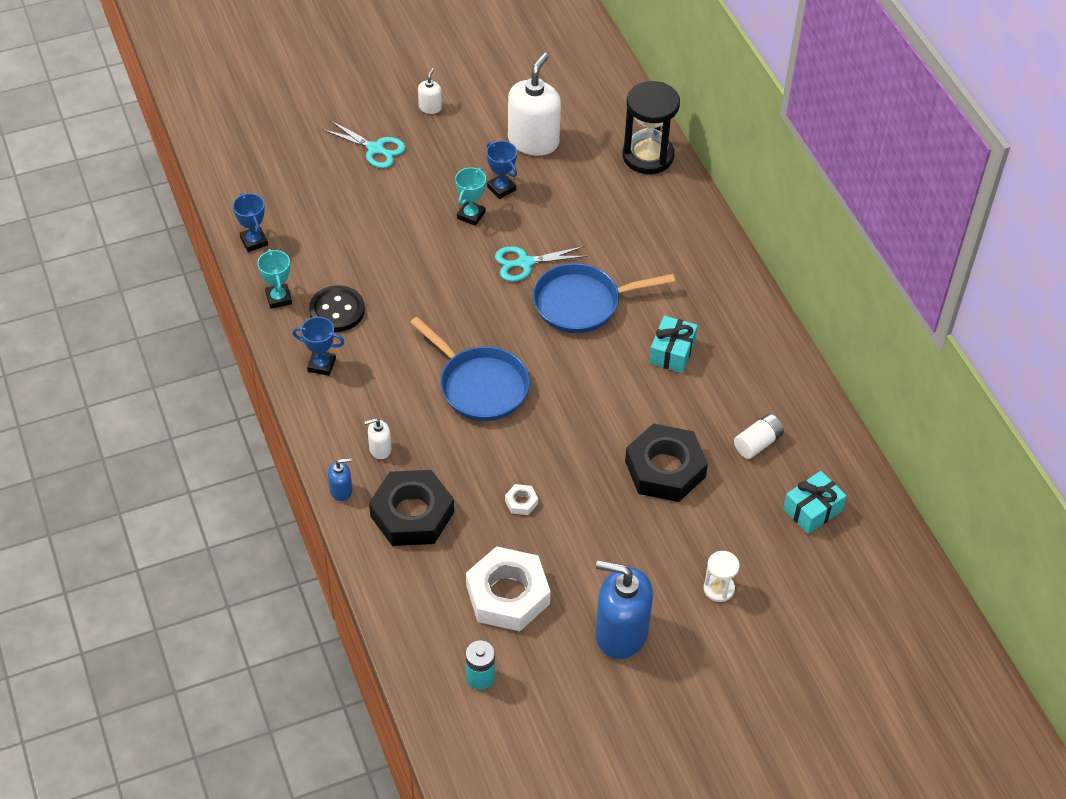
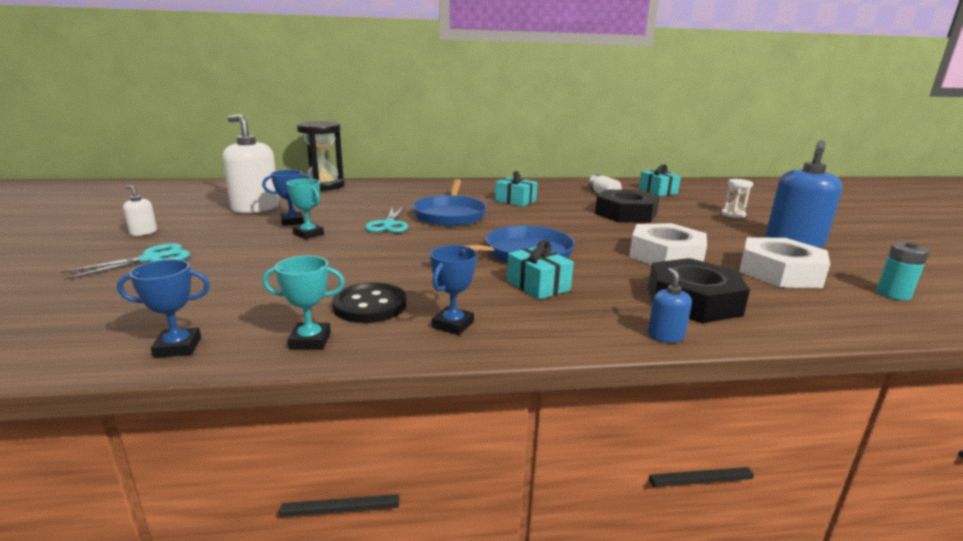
camera: 75 degrees left, 30 degrees down
white soap dispenser [365,418,391,459] -> none
white nut [505,484,538,515] -> white nut [629,223,707,265], size x2.49
none -> turquoise gift [507,240,574,300]

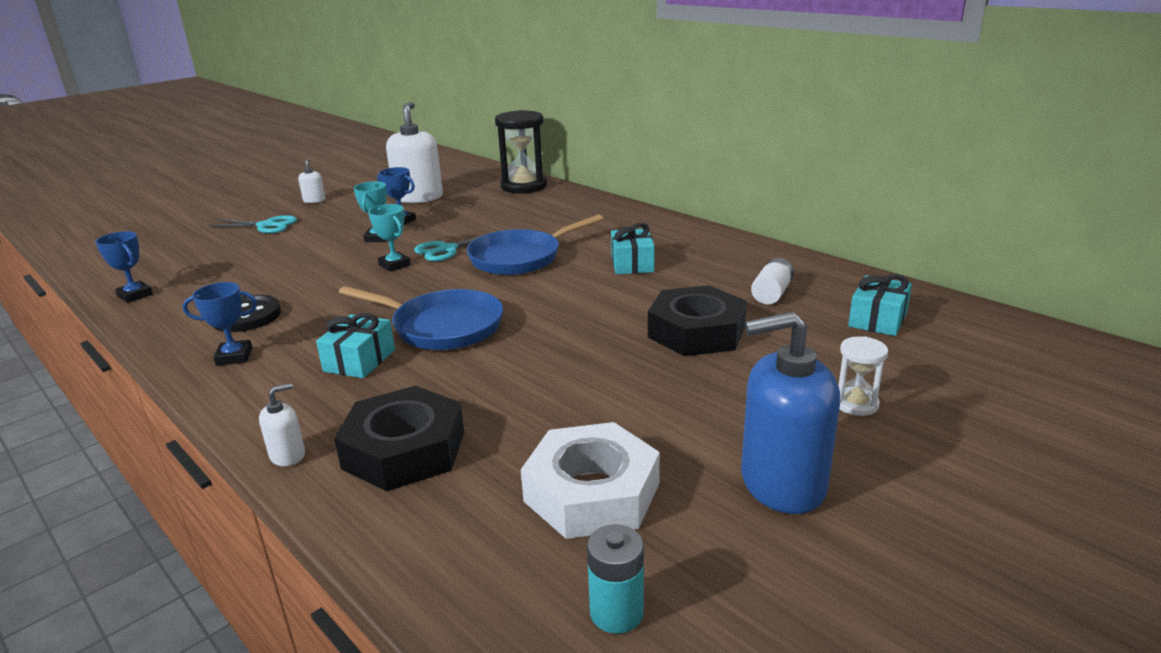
camera: 55 degrees right, 5 degrees up
turquoise trophy [262,256,345,349] -> turquoise trophy moved to [368,204,411,272]
white nut [629,223,707,265] -> none
blue soap dispenser [648,268,692,343] -> white soap dispenser [259,383,305,466]

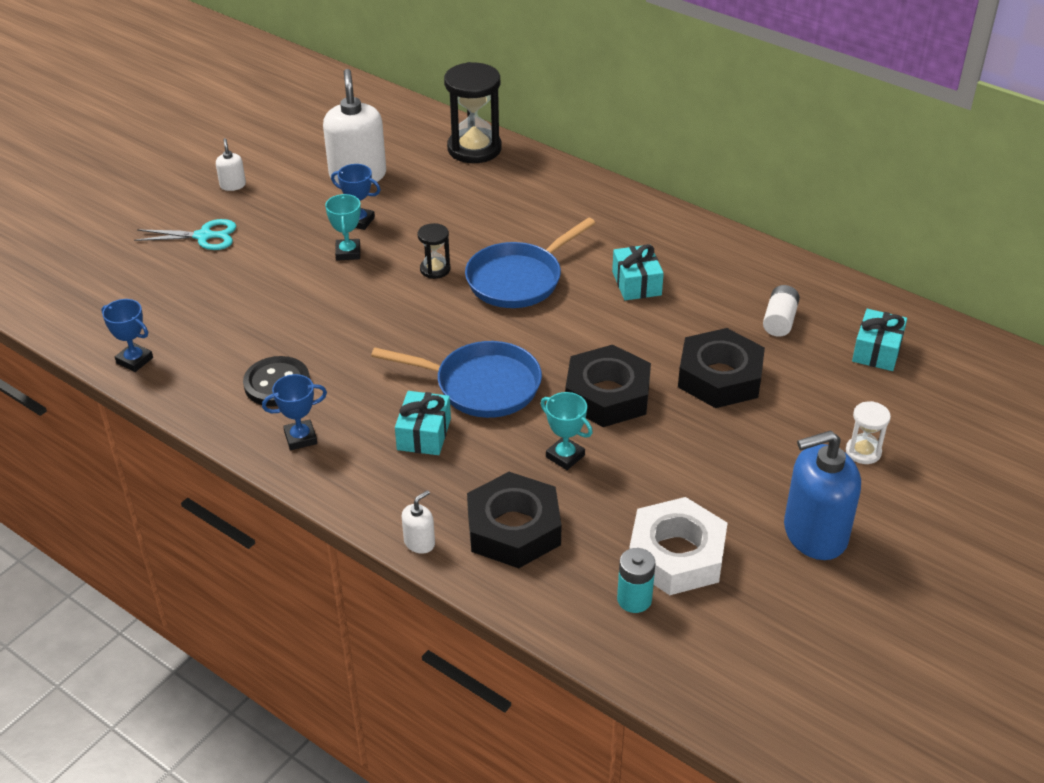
camera: 10 degrees left, 15 degrees up
turquoise trophy [368,204,411,272] -> turquoise trophy moved to [541,392,593,470]
turquoise scissors [414,230,500,261] -> black hourglass [418,223,450,279]
turquoise battery [587,524,644,634] -> turquoise battery moved to [617,548,655,613]
none -> black nut [565,345,651,427]

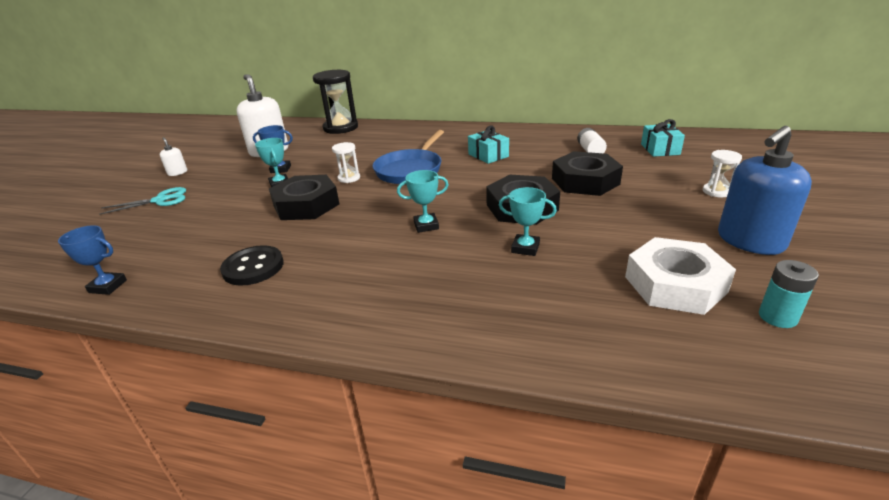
camera: 20 degrees left, 10 degrees down
blue trophy [262,374,327,450] -> none
blue pan [371,341,542,418] -> turquoise trophy [397,170,449,233]
turquoise gift [395,391,451,455] -> none
white soap dispenser [402,490,435,554] -> none
black hourglass [418,223,450,279] -> white hourglass [332,142,360,183]
black nut [467,472,562,568] -> black nut moved to [269,175,339,220]
turquoise battery [617,548,655,613] -> turquoise battery moved to [759,260,819,328]

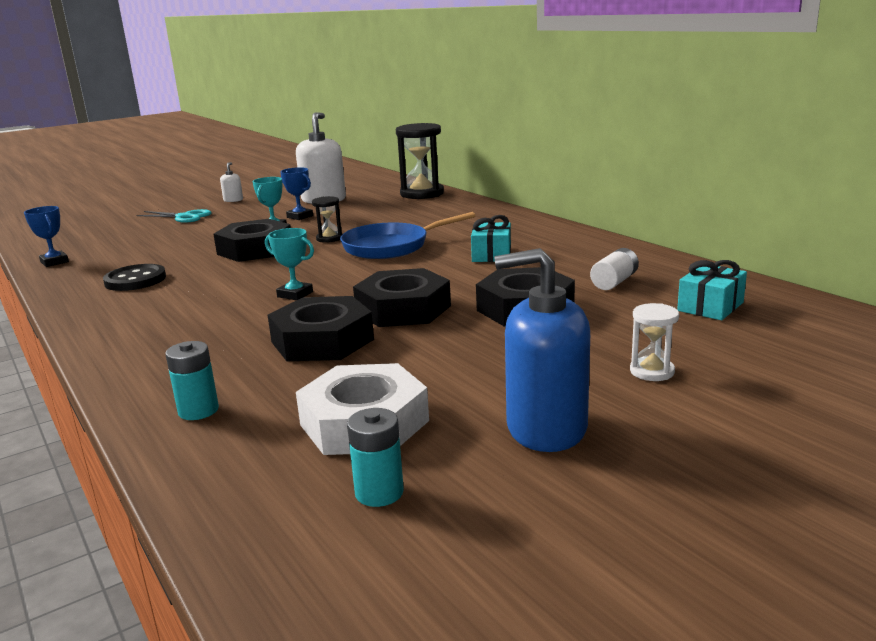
camera: 40 degrees right, 10 degrees down
white hourglass [332,142,360,183] -> black hourglass [312,196,342,243]
turquoise trophy [499,187,557,256] -> black nut [268,296,374,361]
none -> turquoise battery [165,341,219,420]

